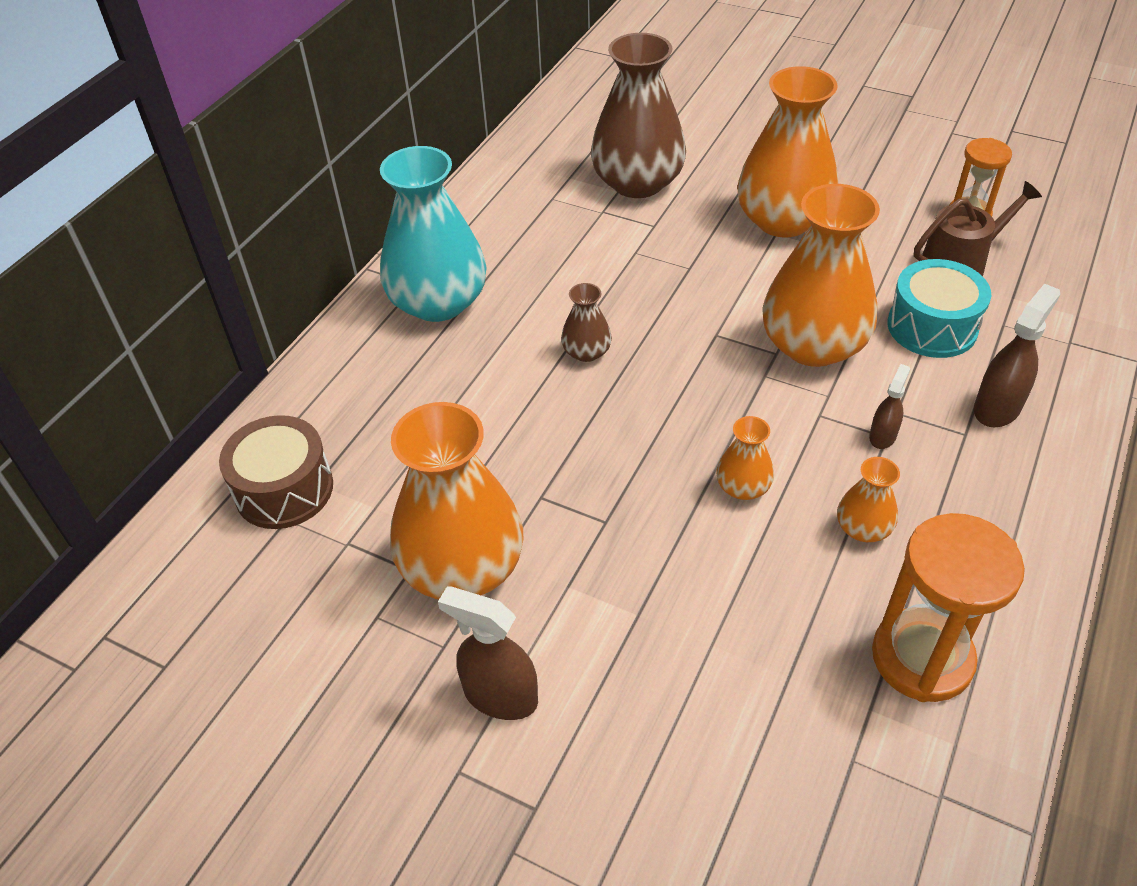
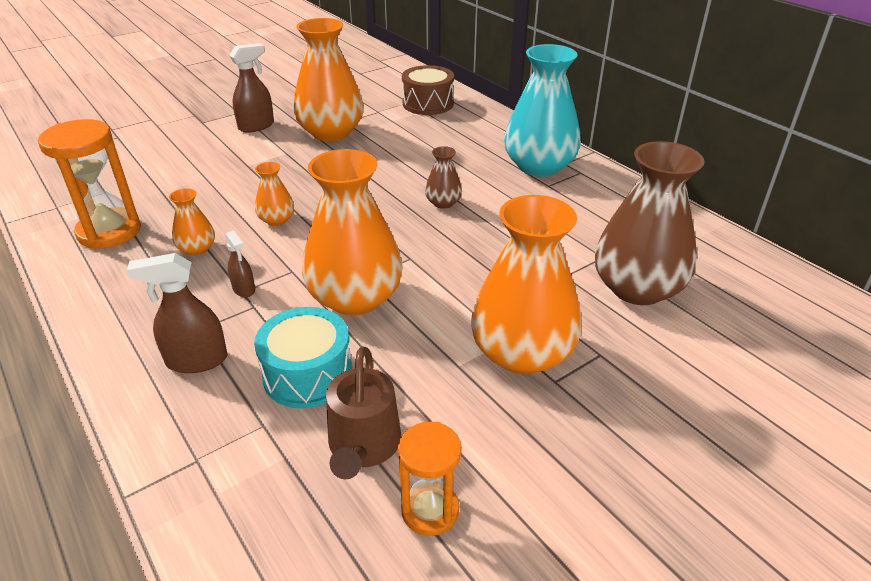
camera: 115 degrees right, 10 degrees down
brown spray bottle [974,284,1060,427] -> brown spray bottle turned 105 degrees clockwise [127,253,228,373]

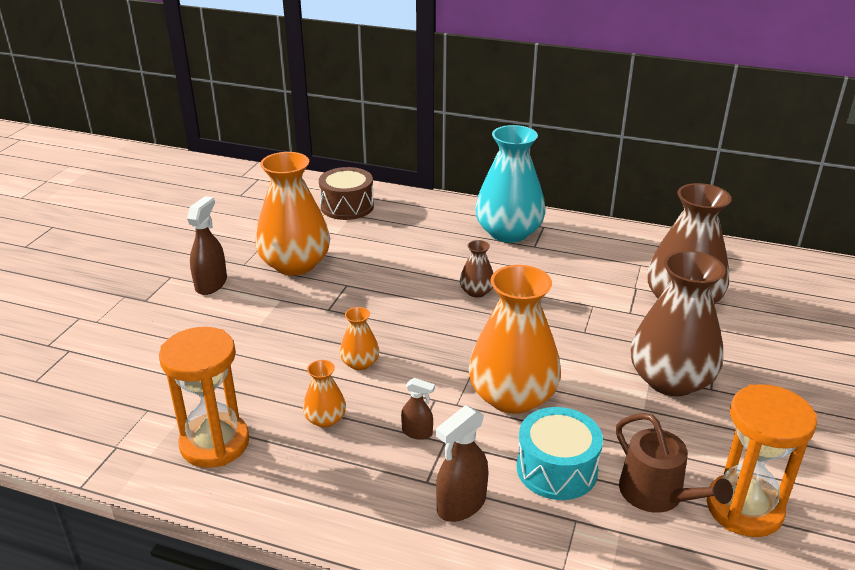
camera: 35 degrees left, 5 degrees down
orange hourglass [398,422,462,536] -> orange hourglass [707,384,817,537], size x1.63
orange vase [471,195,582,374] -> brown vase [630,250,726,396]

